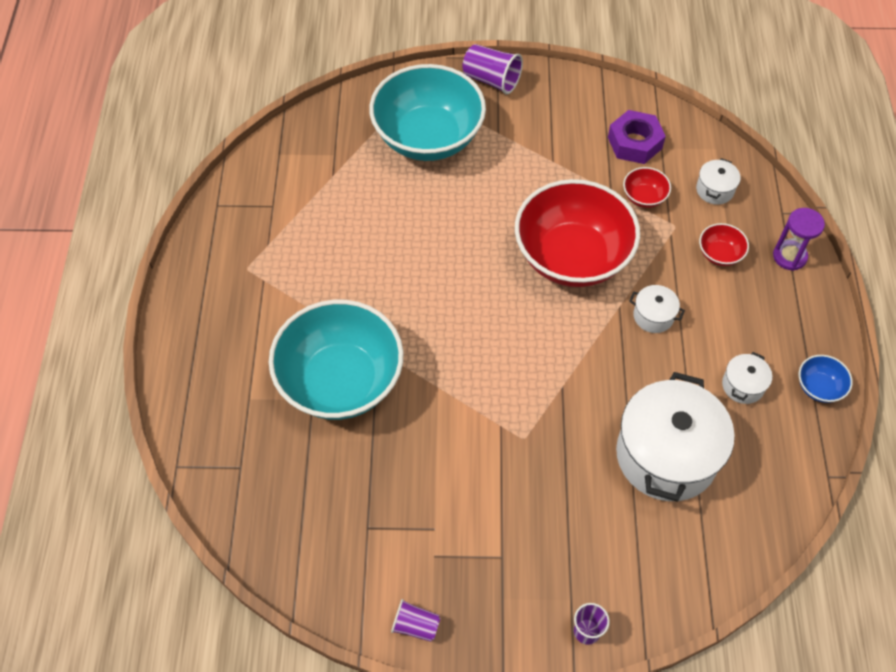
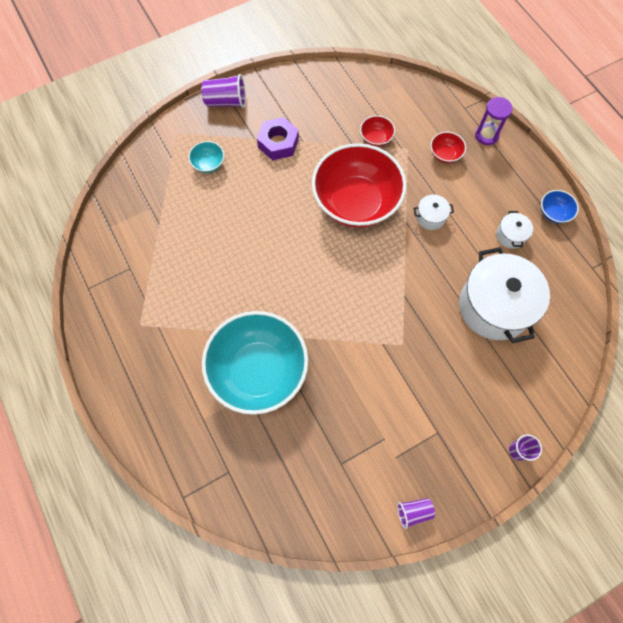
camera: 30 degrees left, 10 degrees up
turquoise bowl [369,64,486,161] -> turquoise bowl [188,141,224,173], size x0.40
purple nut [608,110,666,164] -> purple nut moved to [257,117,299,160]
white pot [696,158,741,205] -> none

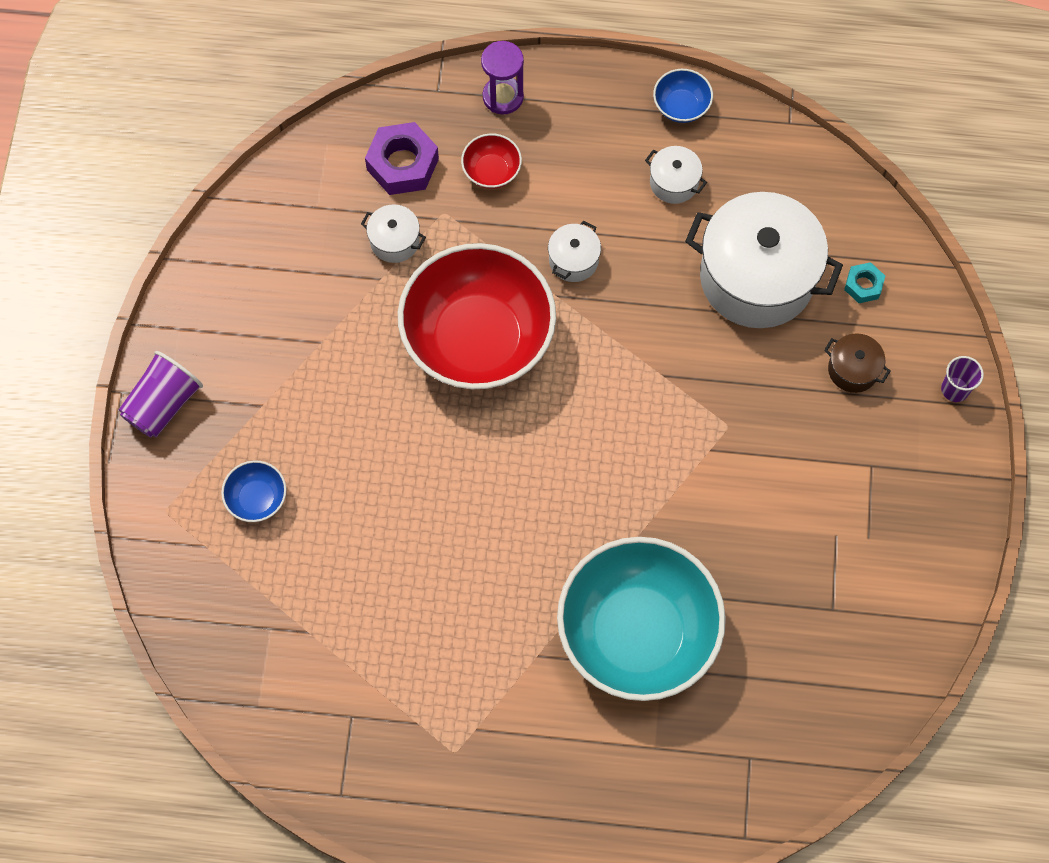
camera: 55 degrees left, 0 degrees up
turquoise bowl [188,141,224,173] -> blue bowl [221,460,287,522]
purple nut [257,117,299,160] -> purple nut moved to [365,122,439,195]
red bowl [360,115,395,147] -> white pot [361,204,426,263]
purple cup [397,498,435,529] -> none
none -> brown pot [824,333,890,393]
none -> turquoise nut [844,262,885,303]

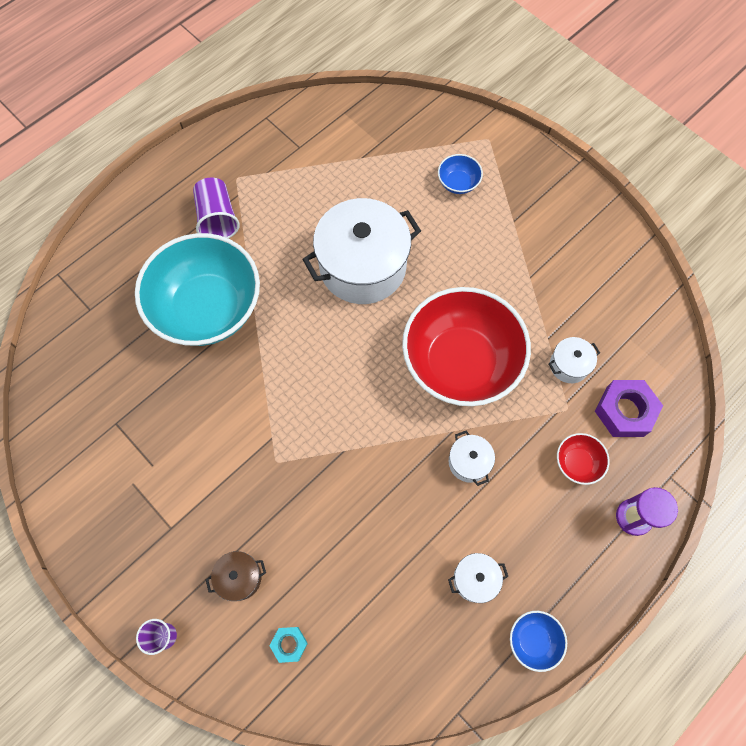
camera: 130 degrees right, 0 degrees up
purple cup [119,351,203,438] -> purple cup moved to [193,177,240,239]
white pot [685,192,843,328] -> white pot moved to [302,198,421,304]

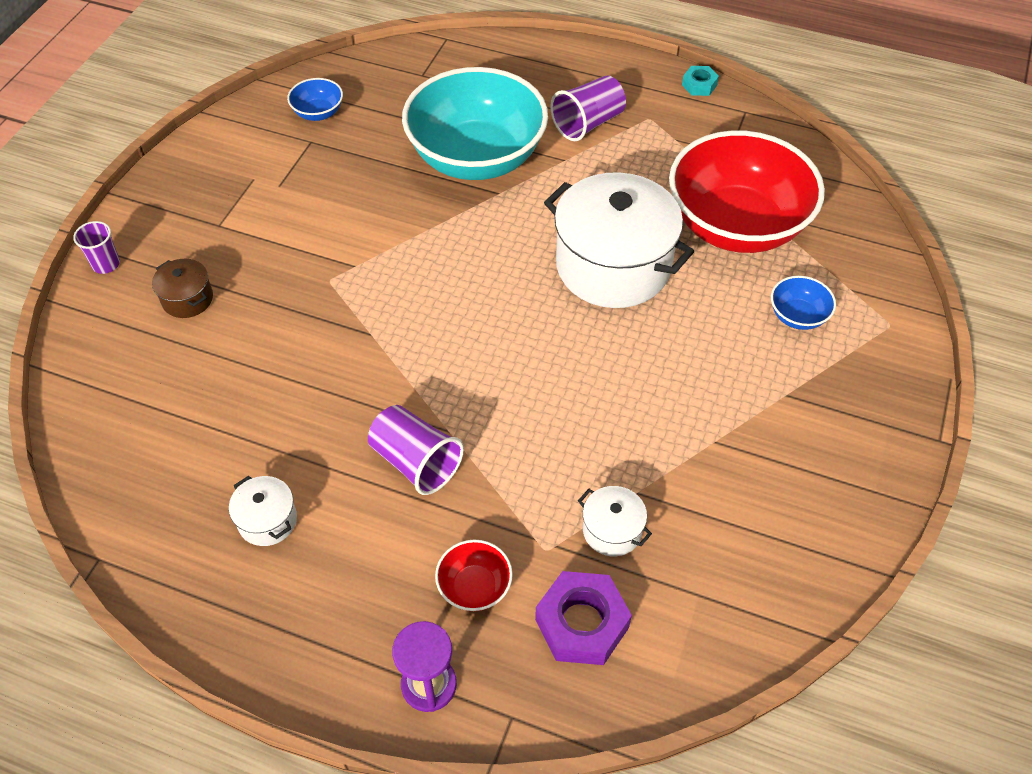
camera: 65 degrees right, 15 degrees down
turquoise nut [270,627,308,663] -> turquoise nut moved to [682,66,719,96]
red bowl [402,287,531,406] -> red bowl moved to [669,130,825,253]
white pot [449,430,495,486] -> purple cup [368,405,464,495]
blue bowl [510,611,567,672] -> blue bowl moved to [287,78,343,121]

